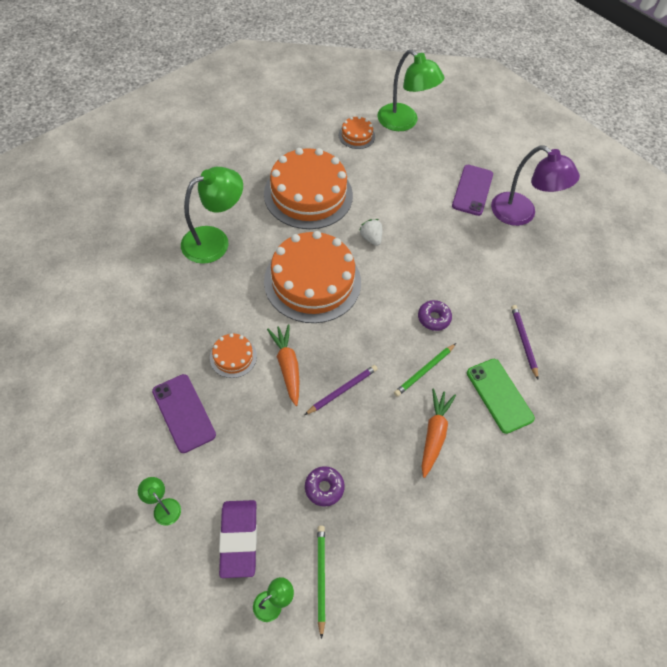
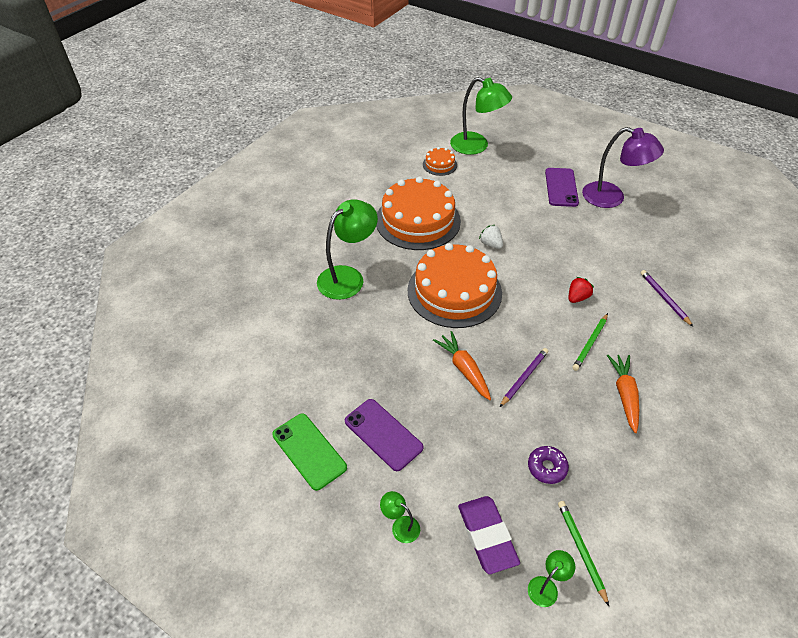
camera: 10 degrees left, 10 degrees down
orange cake [210,333,257,378] -> none
purple donut [418,300,452,331] -> red strawberry [569,277,594,303]
green phone [467,359,535,434] -> green phone moved to [272,413,347,491]

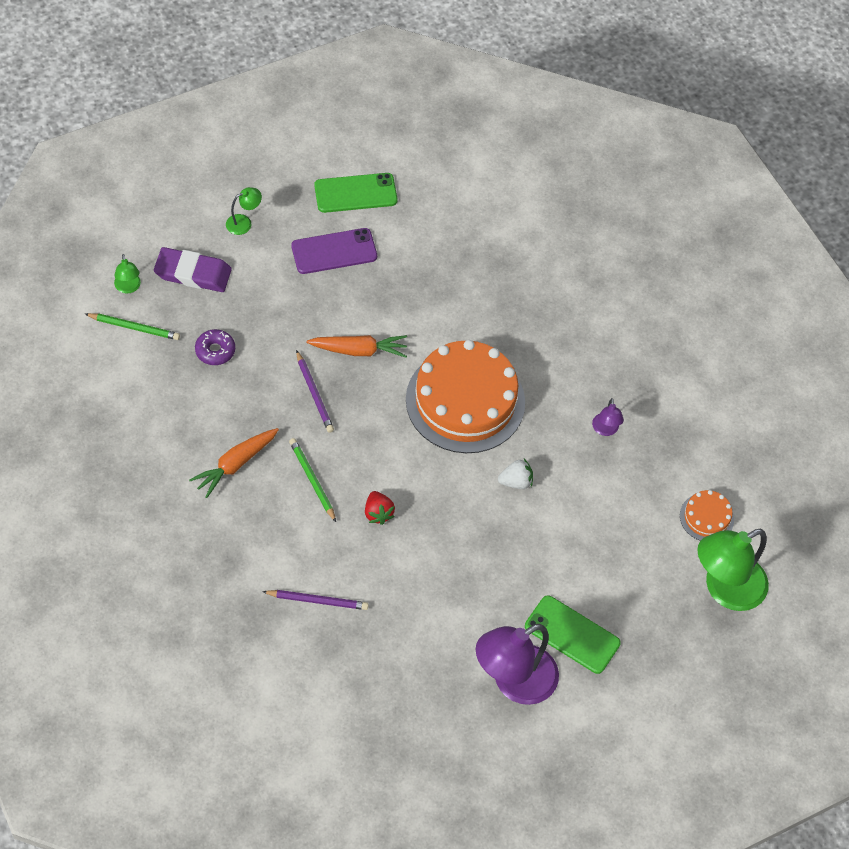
camera: 115 degrees right, 10 degrees up
green lamp [317,199,378,300] -> none
orange cake [376,176,461,250] -> purple lamp [592,398,624,436]
purple phone [545,168,579,207] -> green phone [525,595,621,674]
orange carrot [607,355,639,433] -> orange carrot turned 105 degrees clockwise [189,428,279,498]

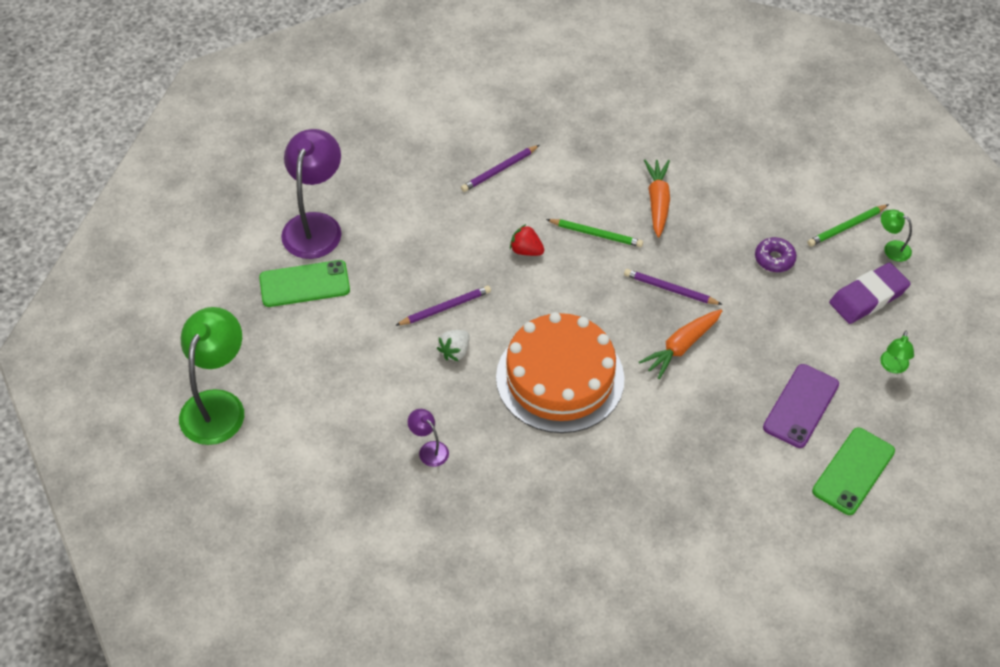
camera: 140 degrees right, 5 degrees down
orange cake [680,490,734,541] -> none
none -> purple pencil [395,285,491,326]

